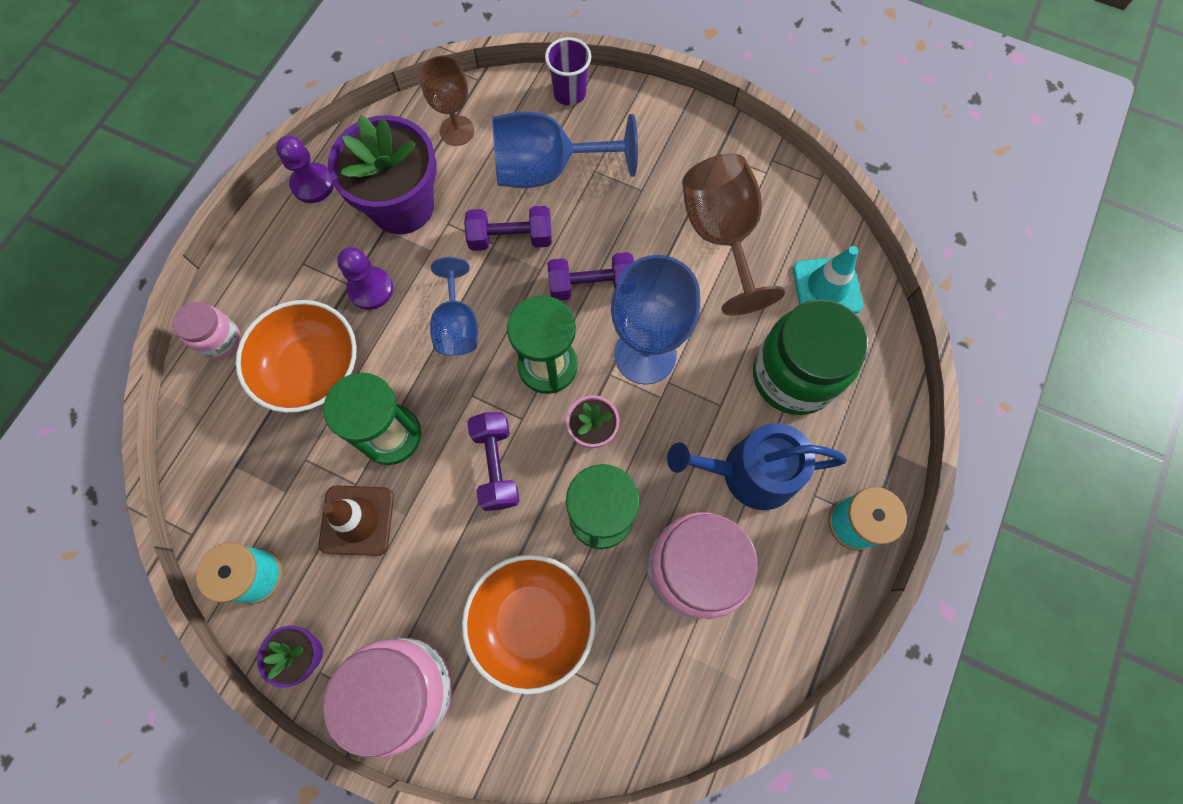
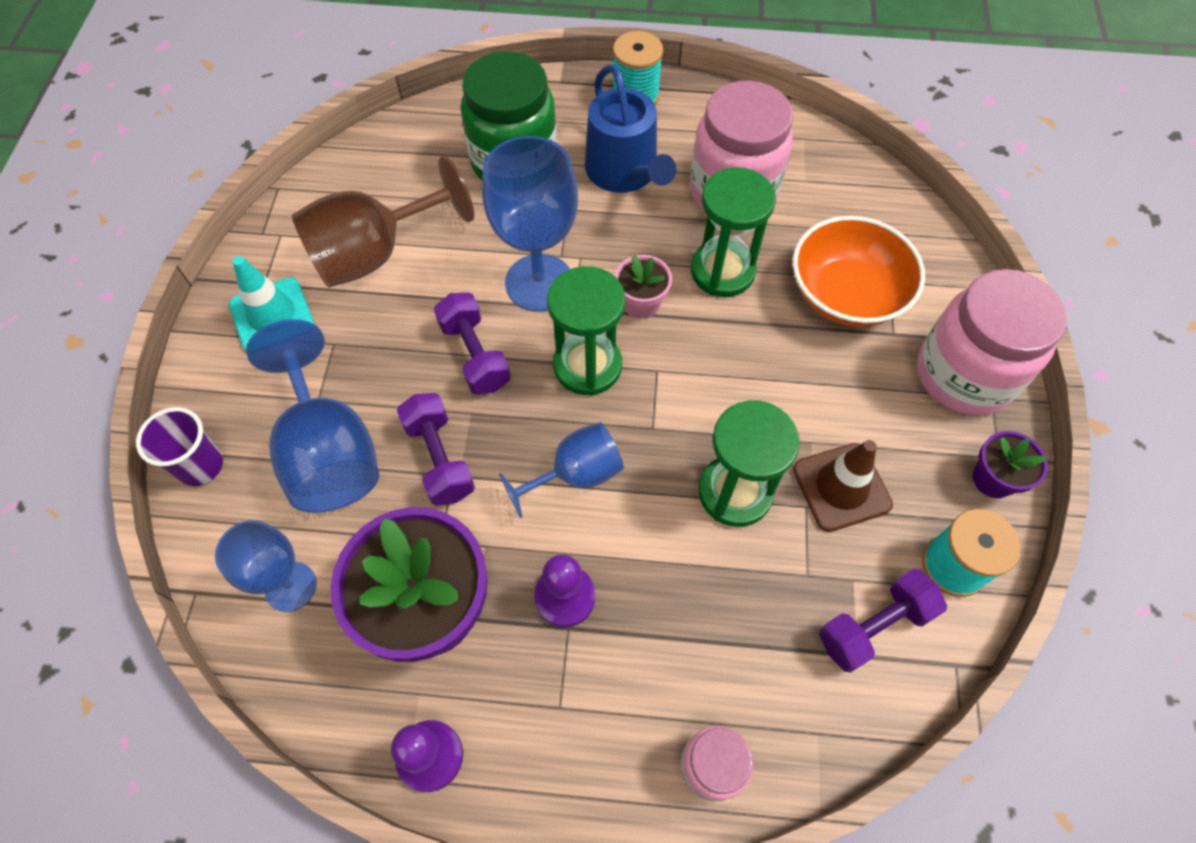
camera: 110 degrees left, 10 degrees down
orange bowl [236,300,357,413] -> none
brown goblet [420,55,474,146] -> blue goblet [215,520,317,612]
purple dumbbell [467,412,519,511] -> purple dumbbell moved to [819,569,947,673]
turquoise traffic cone [793,246,863,314] -> turquoise traffic cone moved to [229,256,314,351]

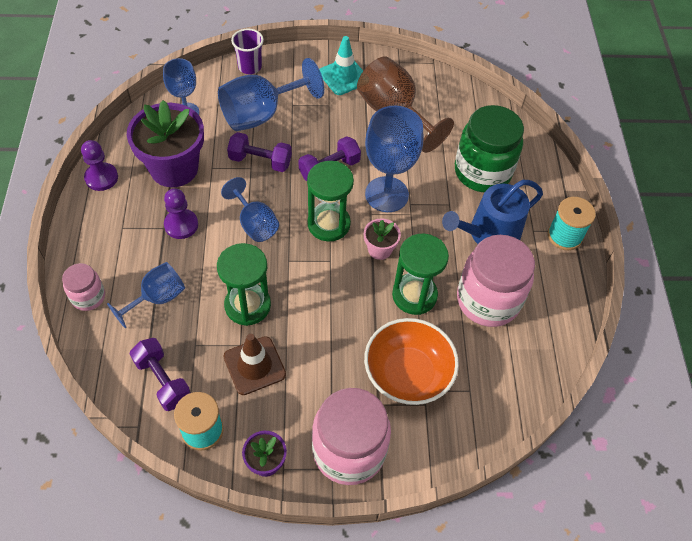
camera: 80 degrees right, 5 degrees down
purple dumbbell [397,393,475,506] -> purple dumbbell turned 45 degrees clockwise [227,132,292,172]
none -> blue goblet [107,262,185,329]

